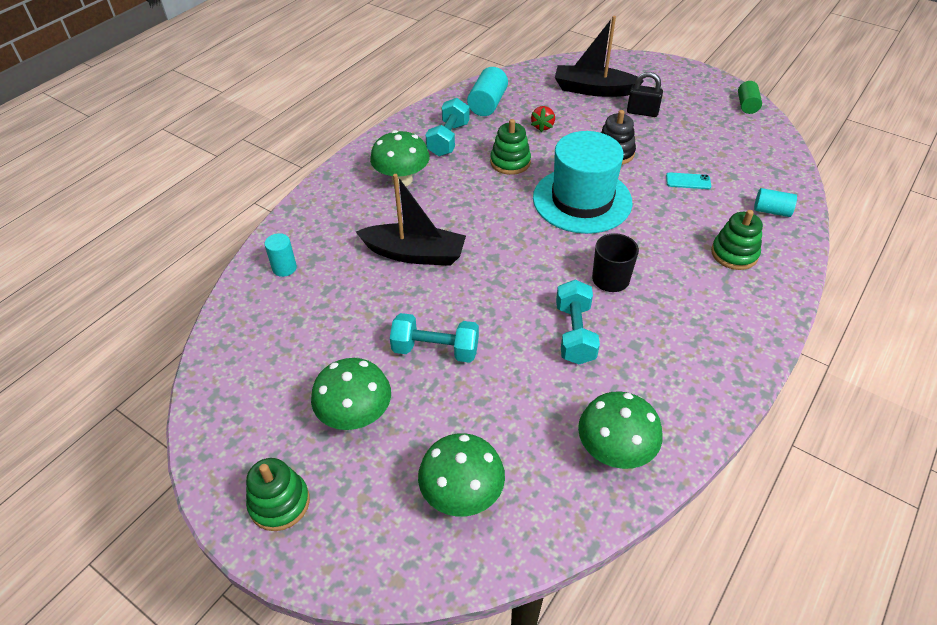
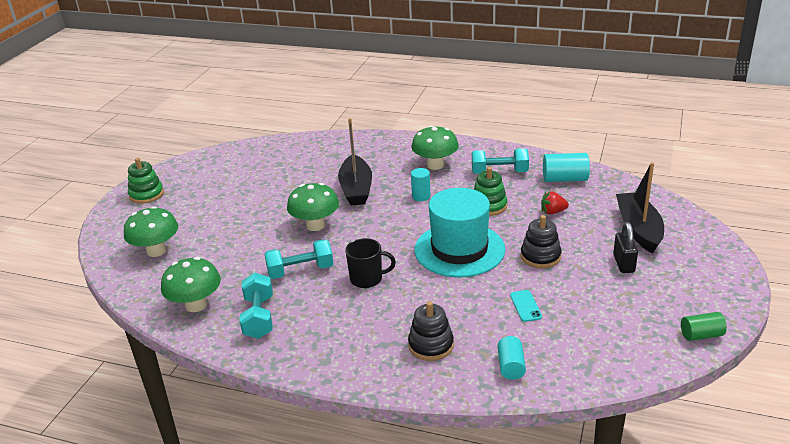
camera: 75 degrees right, 15 degrees down
turquoise cylinder [264,233,297,277] -> turquoise cylinder moved to [411,168,430,201]
green mushroom [311,358,391,430] -> green mushroom moved to [287,183,339,231]
turquoise dumbbell [390,313,479,363] -> turquoise dumbbell moved to [240,273,273,339]
green stacking toy [711,210,763,270] -> black stacking toy [408,301,454,361]

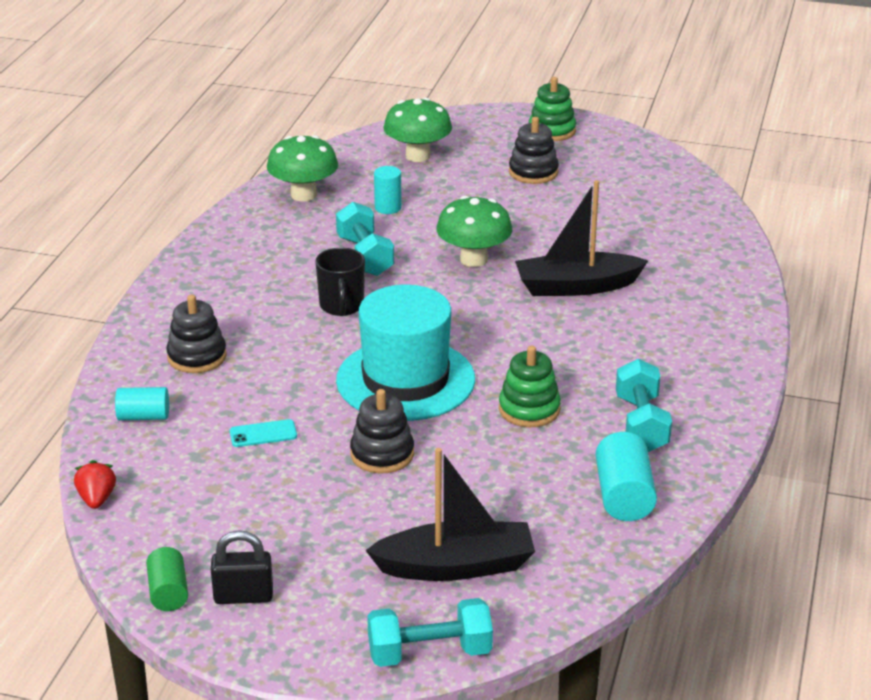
camera: 85 degrees right, 0 degrees up
turquoise dumbbell [240,273,273,339] -> turquoise dumbbell moved to [367,598,493,667]
green mushroom [411,125,459,170] -> none
turquoise cylinder [411,168,430,201] -> turquoise cylinder moved to [374,166,402,214]
red strawberry [541,191,569,214] -> red strawberry moved to [74,460,116,509]
black padlock [613,222,638,273] -> black padlock moved to [211,530,273,604]
none -> black stacking toy [509,117,559,184]

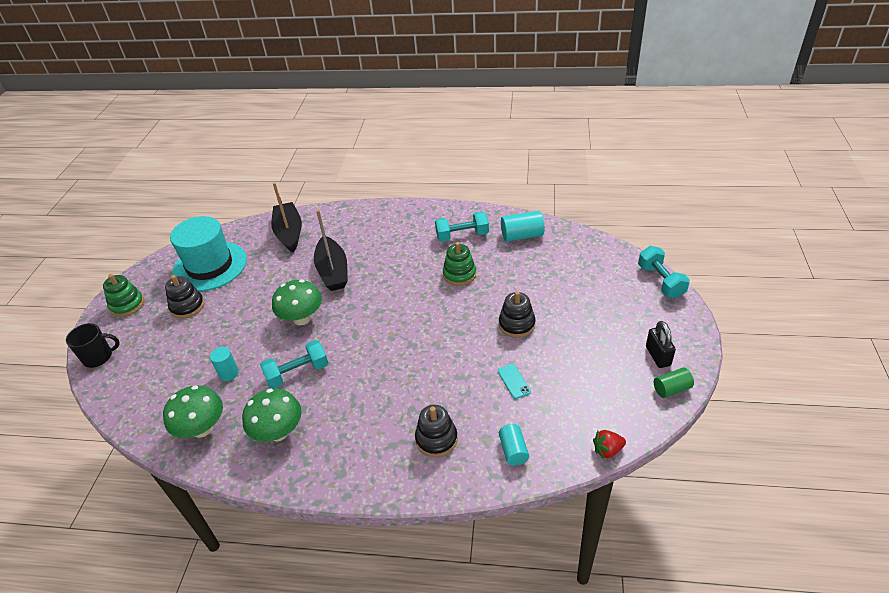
camera: 95 degrees left, 10 degrees up
black mug [315,248,365,316] -> black mug moved to [66,323,120,368]
turquoise hat [336,285,475,421] -> turquoise hat moved to [170,216,247,291]
black boat [365,448,535,581] -> black boat moved to [271,183,302,253]
green mushroom [383,98,452,162] -> green mushroom moved to [242,388,302,442]

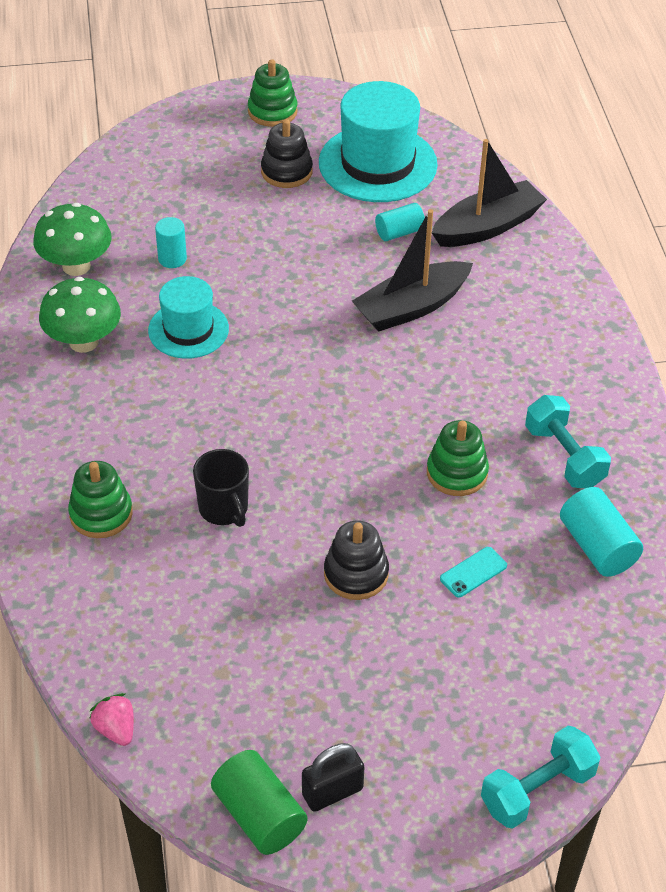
camera: 70 degrees right, 5 degrees up
black mug [66,323,120,368] -> black mug moved to [193,449,249,527]
turquoise dumbbell [260,340,328,389] -> turquoise hat [148,276,229,359]
green mushroom [272,280,322,325] -> none
black stacking toy [415,405,458,457] -> green stacking toy [68,461,133,538]
turquoise phone [498,364,531,399] -> turquoise phone moved to [440,547,507,598]
turquoise cylinder [499,424,529,466] -> turquoise cylinder moved to [375,203,425,241]
red strawberry [593,430,626,459] -> pink strawberry [89,693,134,746]
green cylinder [654,368,694,398] -> green cylinder [211,750,307,855], size x1.52

